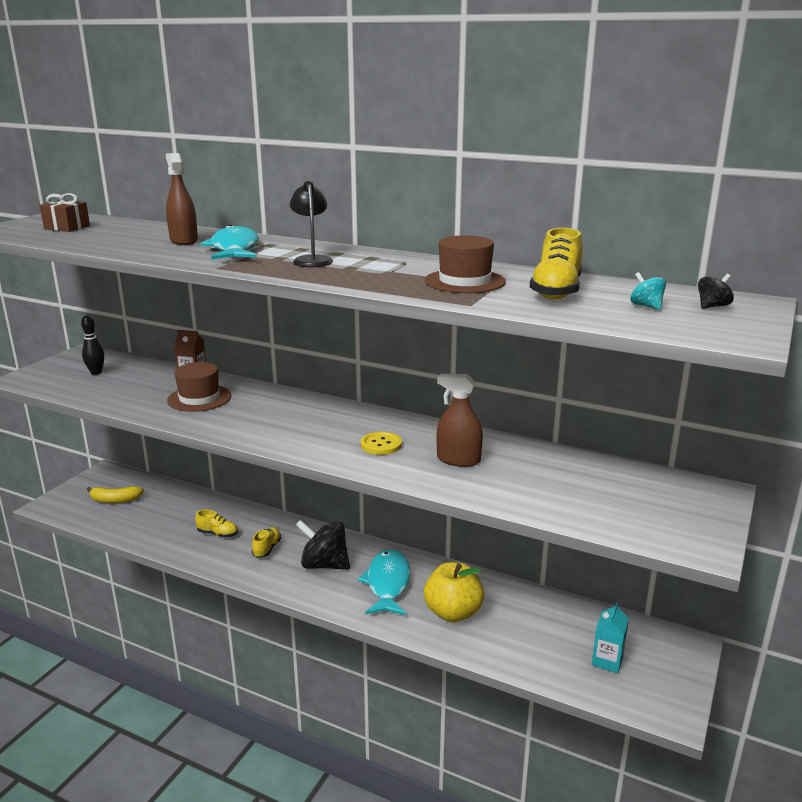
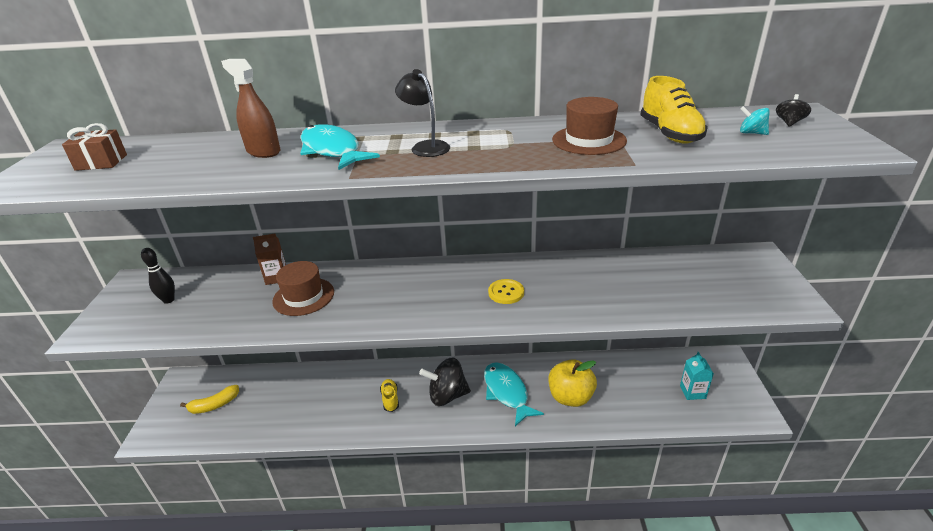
camera: 25 degrees left, 10 degrees up
yellow shoe [195,510,238,537] -> none
brown spray bottle [437,374,483,467] -> none

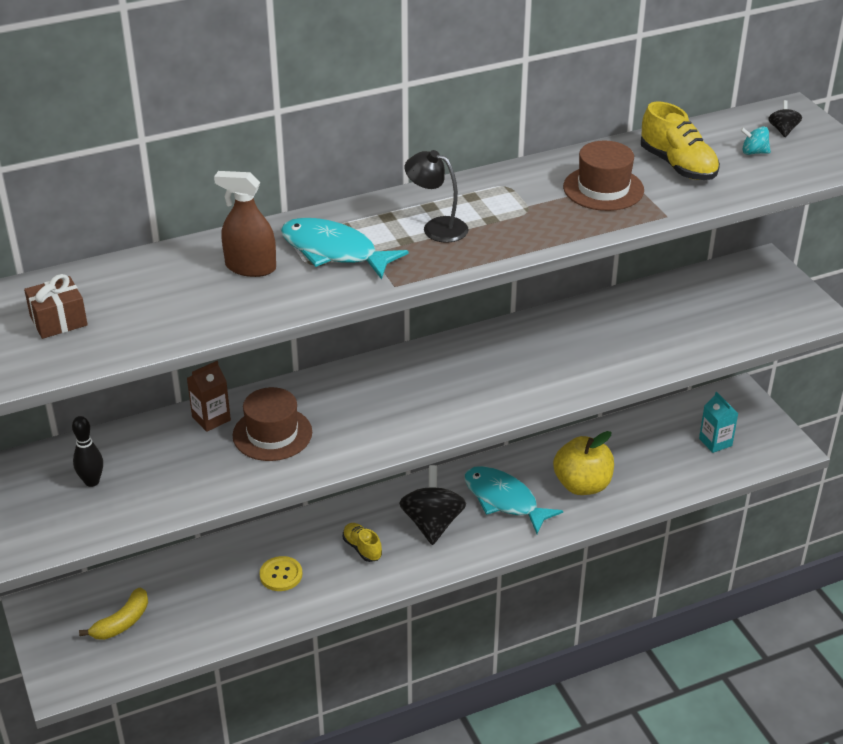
camera: 25 degrees left, 5 degrees up
black spinning top [419,358,471,406] -> black spinning top turned 120 degrees clockwise [399,465,466,545]
yellow button [488,279,524,304] -> yellow button moved to [259,556,303,591]

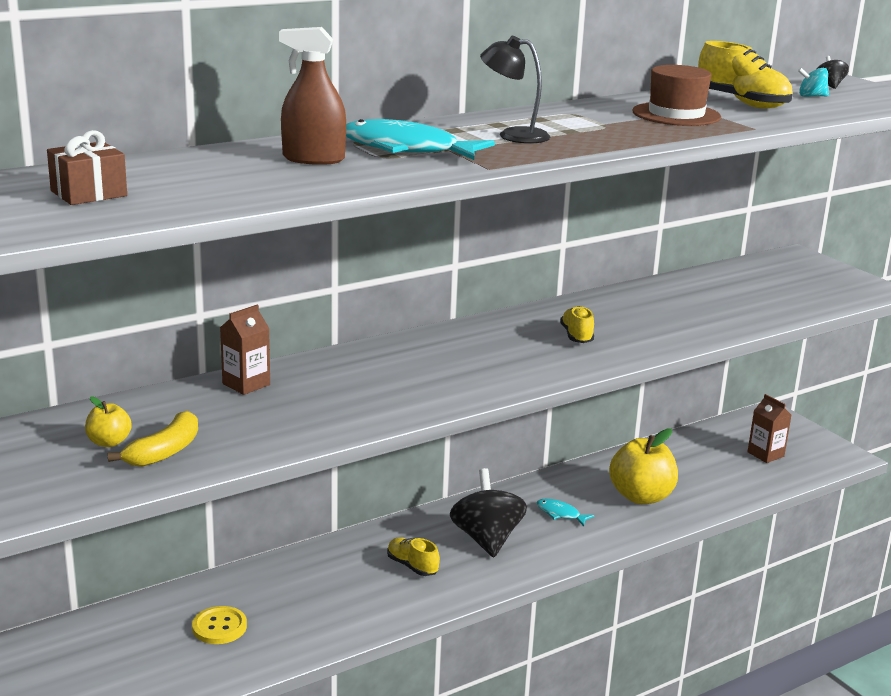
camera: 10 degrees left, 15 degrees down
black bowling pin [72,416,103,487] -> yellow apple [85,396,132,447]
yellow banana [79,587,148,640] -> yellow banana moved to [107,411,198,467]
brown hat [233,387,312,461] -> none
yellow button [259,556,303,591] -> yellow button moved to [192,606,247,644]
turquoise fish [464,466,563,534] -> turquoise fish [537,499,594,526], size x0.48
turquoise carton [699,392,738,453] -> brown carton [748,394,791,463]
none -> yellow shoe [560,306,594,343]

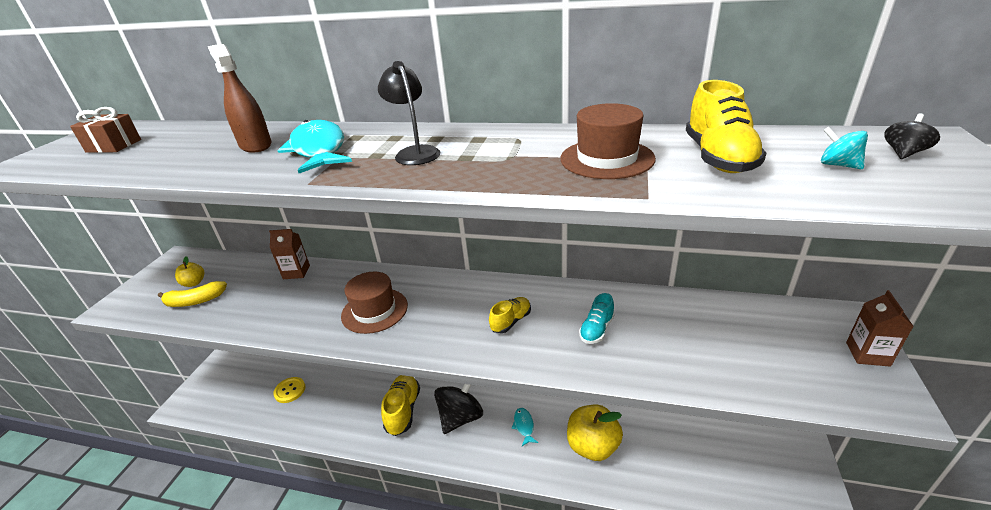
camera: 50 degrees right, 10 degrees up
yellow shoe [387,538,440,576] -> yellow shoe [381,375,420,436], size x1.66
brown carton [748,394,791,463] -> brown carton moved to [846,290,914,367]
none -> brown hat [341,272,408,334]
none -> turquoise shoe [579,293,615,344]

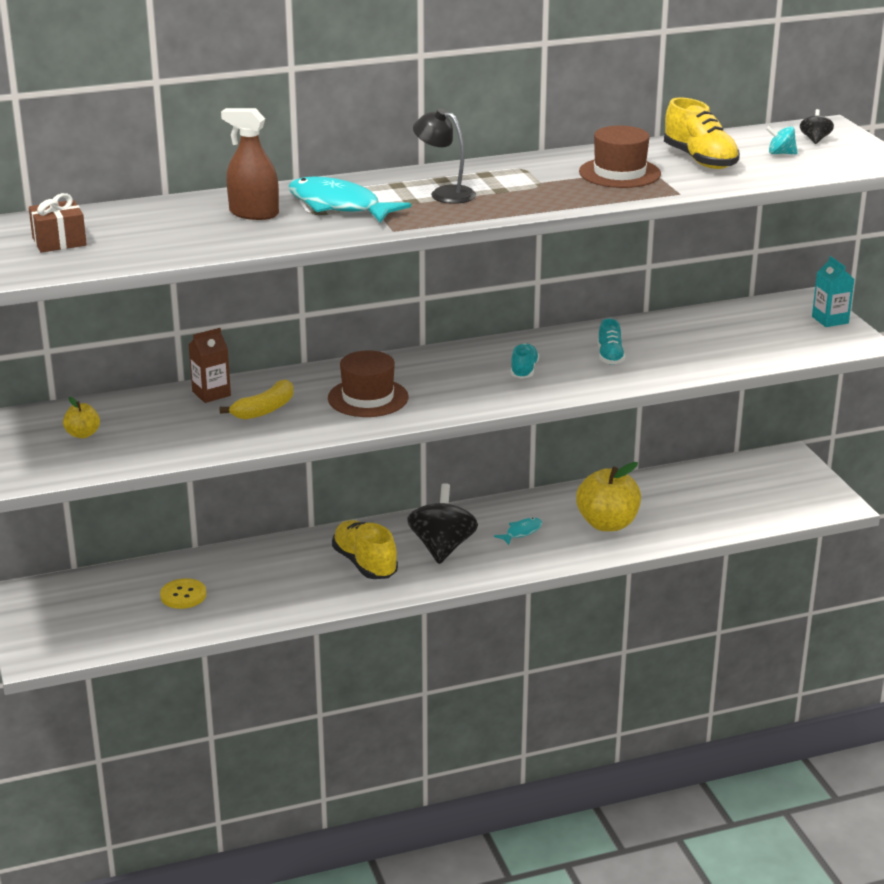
camera: 35 degrees left, 5 degrees down
yellow banana [158,281,227,307] -> yellow banana moved to [220,379,294,420]
yellow shoe [489,297,531,333] -> turquoise shoe [511,344,539,378]
turquoise fish [512,408,538,446] -> turquoise fish turned 90 degrees clockwise [494,518,542,545]
brown carton [846,290,914,367] -> turquoise carton [812,256,854,327]

